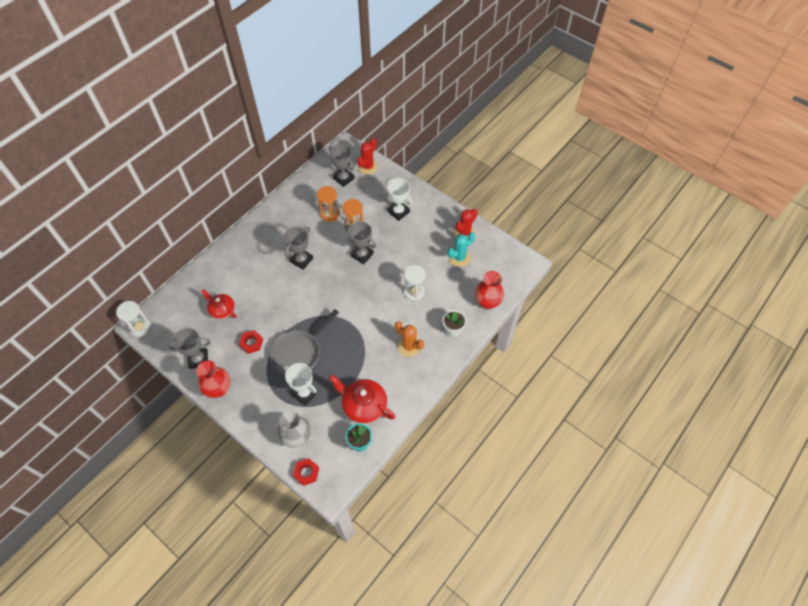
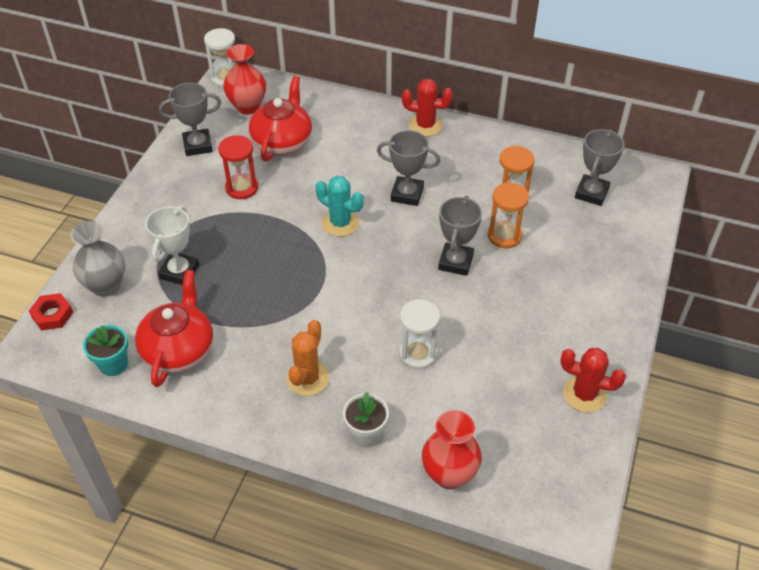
camera: 70 degrees right, 10 degrees down
grey trophy [167,328,211,369] -> grey trophy turned 75 degrees counterclockwise [159,83,221,156]
red vase [196,361,230,398] -> red vase moved to [223,44,266,115]
red teapot [201,289,237,319] -> red teapot [249,76,312,162], size x1.55
red nut [239,330,263,354] -> red hourglass [218,135,258,199]
grey pan [270,309,339,374] -> none
red cactus [357,138,378,174] -> red cactus moved to [402,79,453,137]
white trophy [385,178,412,221] -> none
turquoise cactus [447,232,475,267] -> turquoise cactus moved to [316,176,364,237]

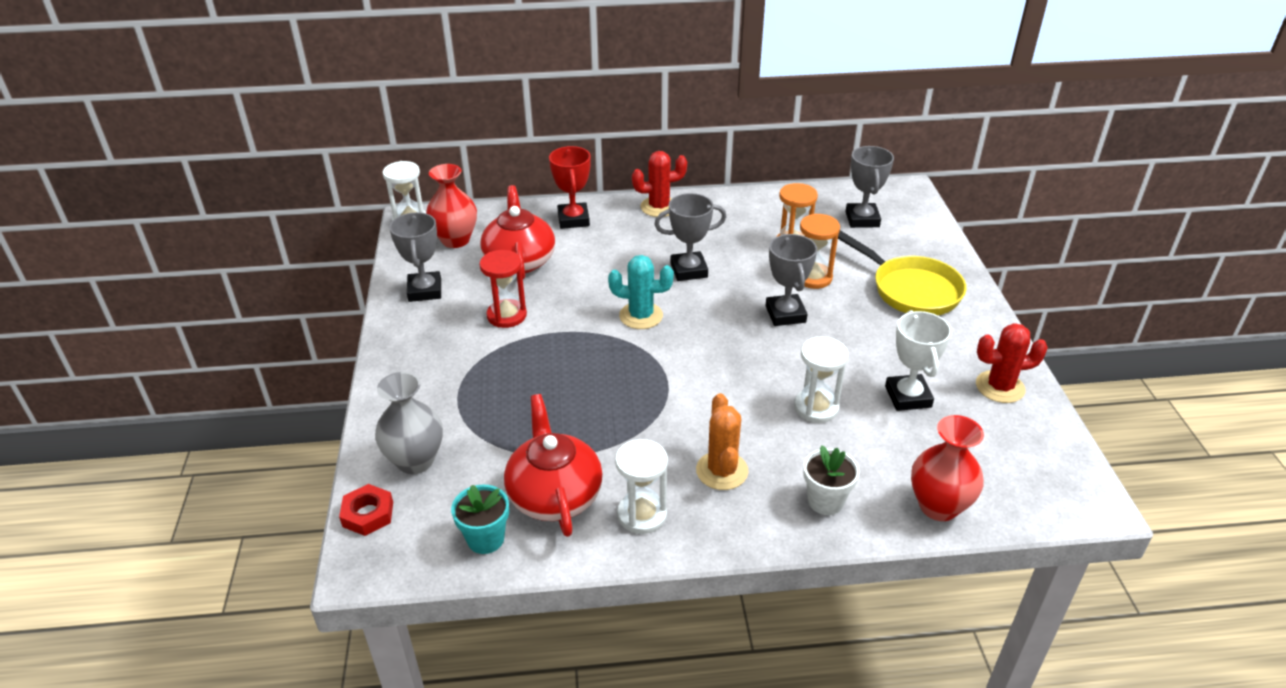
camera: 25 degrees left, 10 degrees down
white trophy [145,205,199,285] -> white trophy moved to [885,310,951,411]
grey trophy [159,83,221,156] -> grey trophy turned 60 degrees counterclockwise [389,212,441,302]
none -> red trophy [549,146,591,229]
none -> white hourglass [615,439,668,534]
none -> yellow pan [838,230,966,315]

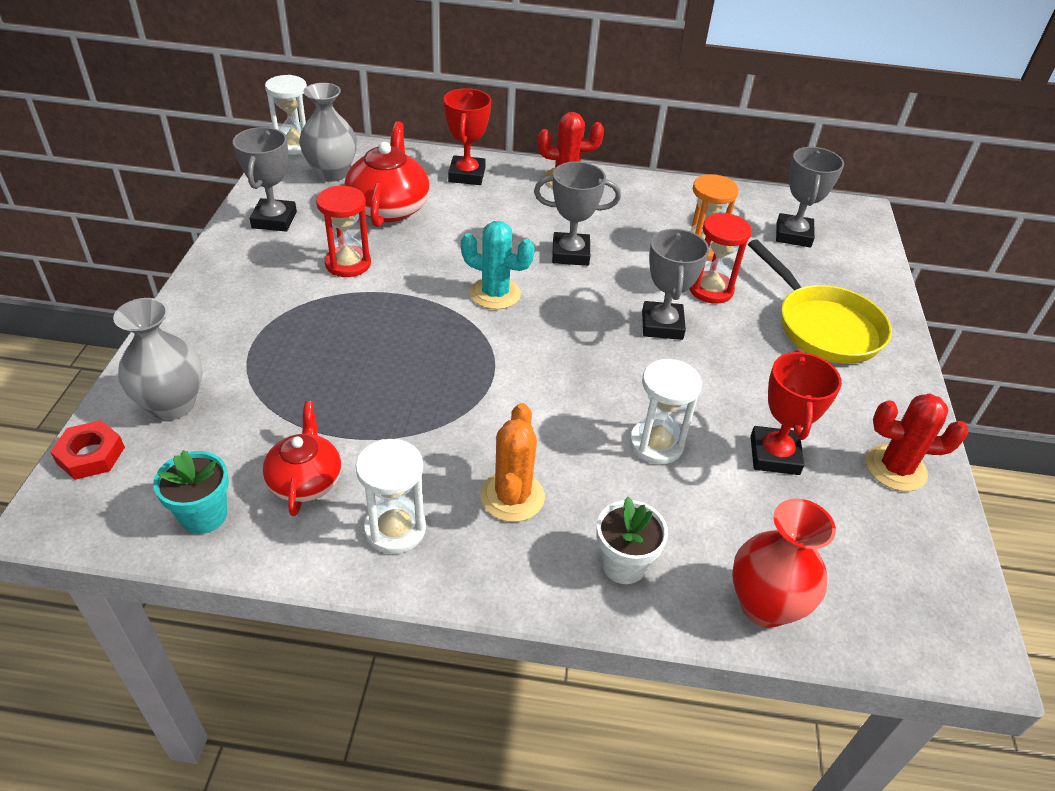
camera: 10 degrees right, 5 degrees up
red vase [426,164,477,248] -> grey vase [299,83,357,182]
red teapot [504,394,603,537] -> red teapot [263,401,341,516], size x0.65
orange hourglass [800,214,840,289] -> red hourglass [690,213,752,304]
white trophy [885,310,951,411] -> red trophy [750,350,842,475]

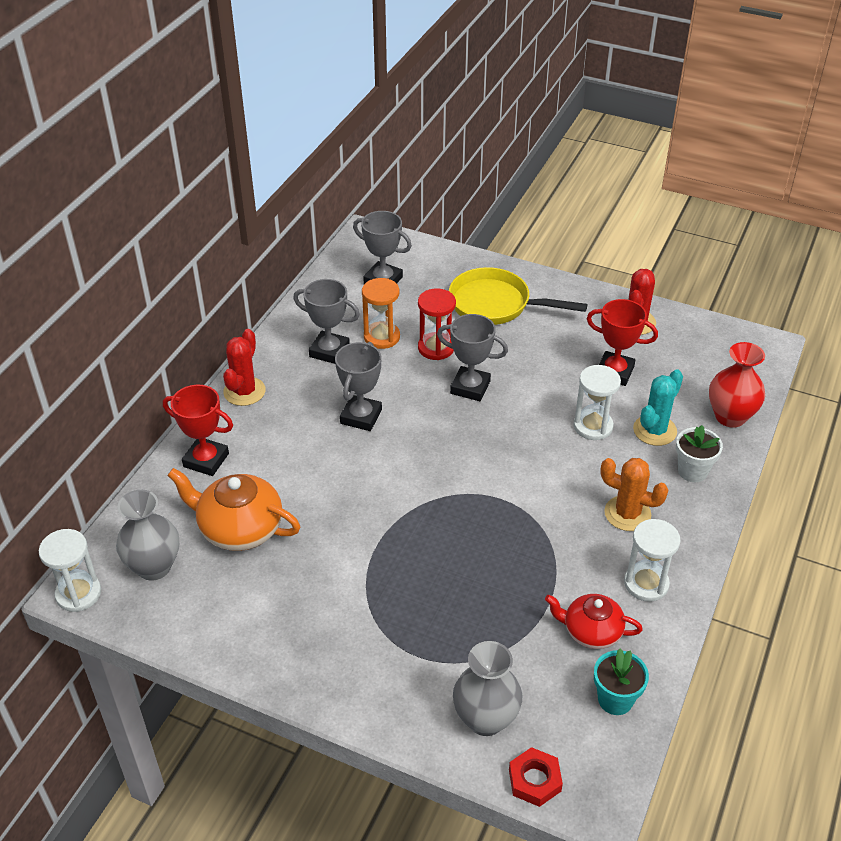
camera: 70 degrees left, 0 degrees up
grey trophy [233,127,297,232] -> grey trophy moved to [293,279,360,364]
red hourglass [316,186,371,277] -> none
red teapot [344,121,430,227] -> orange teapot [167,468,300,551]
turquoise cactus [461,221,535,309] -> turquoise cactus moved to [633,370,683,446]
yellow pan [748,239,892,364] -> yellow pan turned 150 degrees counterclockwise [449,267,588,325]

